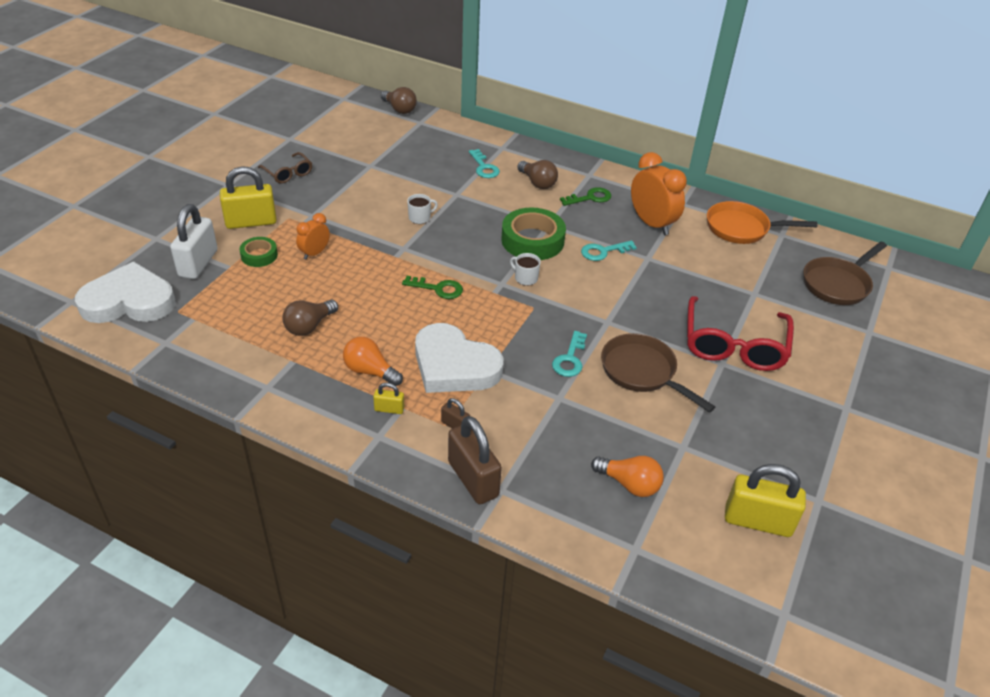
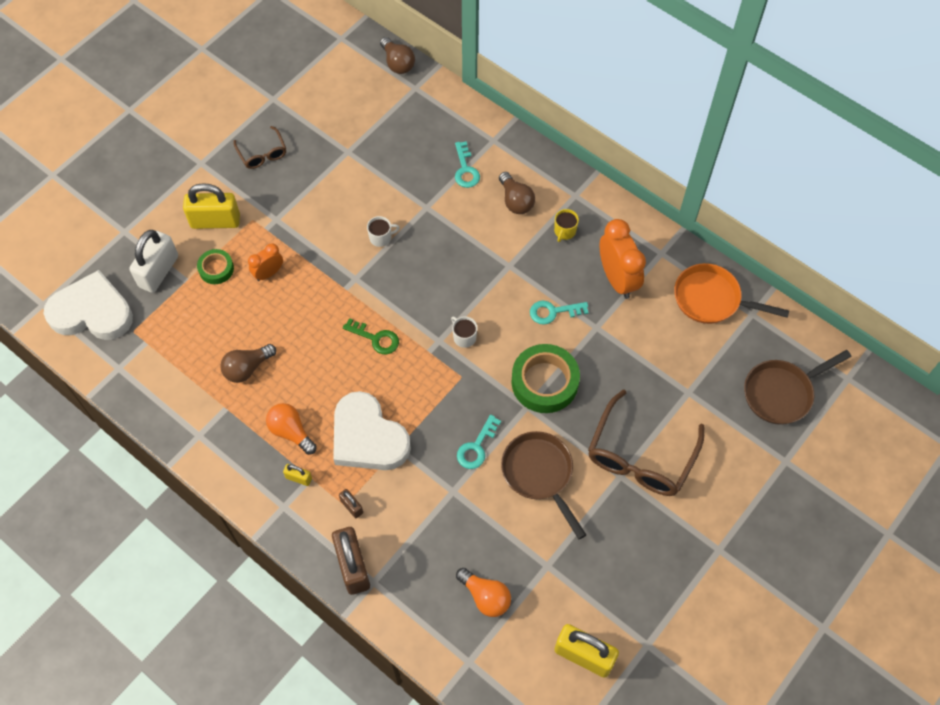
camera: 15 degrees right, 20 degrees up
green tape [501,207,566,260] -> green tape moved to [511,344,580,413]
green key [560,187,611,206] -> yellow mug [554,209,579,242]
red glasses [687,296,794,371] -> brown glasses [588,389,704,496]

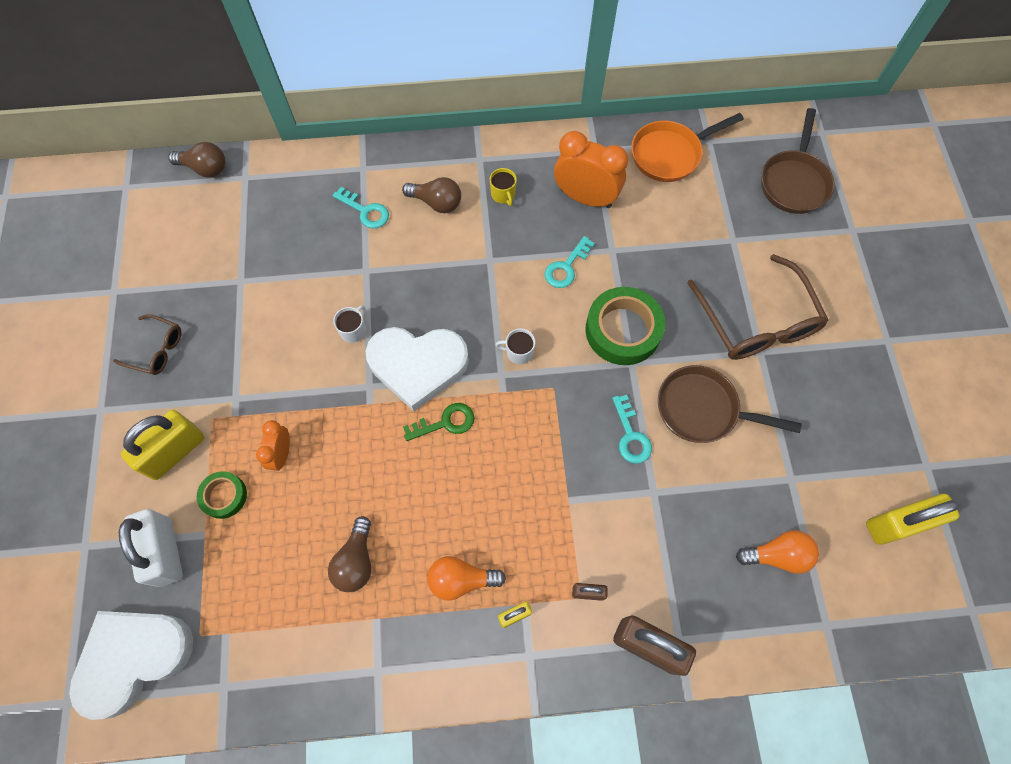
camera: 45 degrees left, 5 degrees up
white heart [333,391,411,470] -> white heart moved to [366,327,469,411]

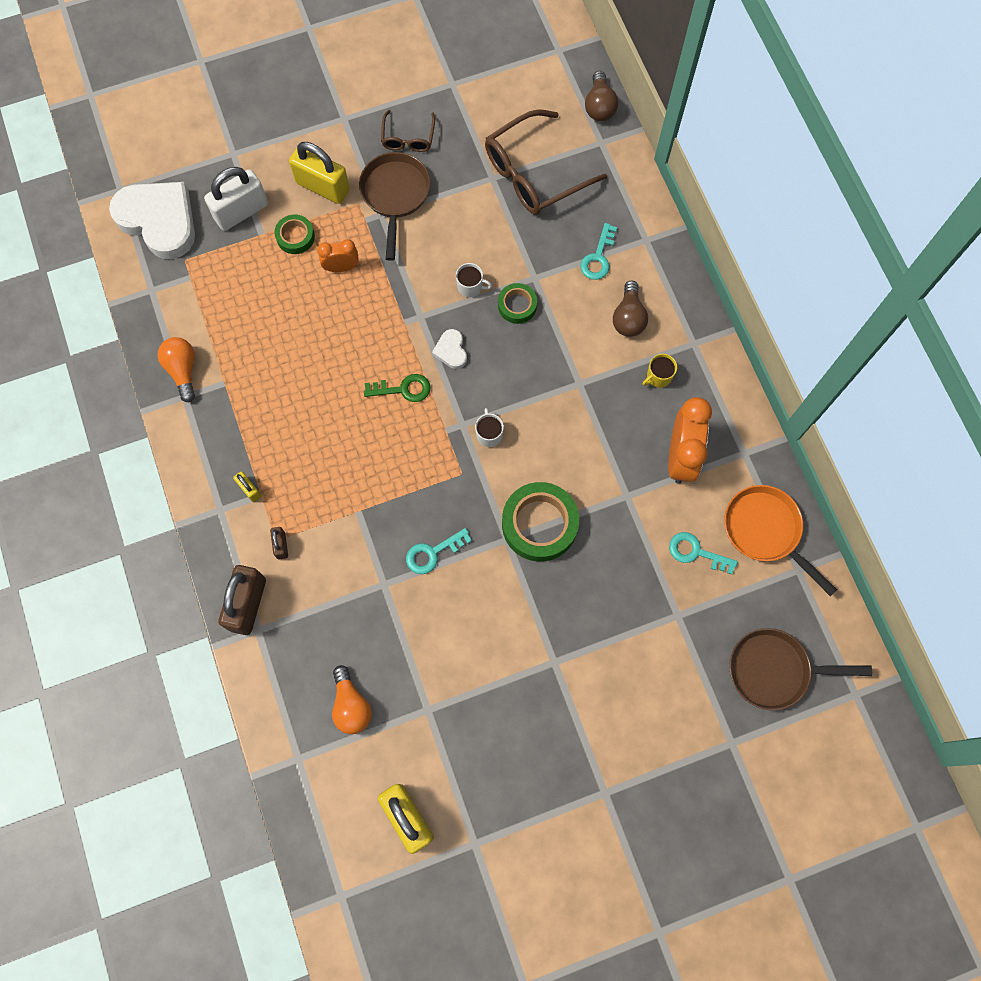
camera: 75 degrees right, 5 degrees up
brown light bulb [328,516,371,592] -> none
white heart [366,327,469,411] -> white heart [432,329,467,369], size x0.43
green key [403,403,474,441] -> green key turned 60 degrees counterclockwise [364,374,431,402]
orange light bulb [427,556,506,600] -> orange light bulb moved to [157,337,195,402]
turquoise key [545,236,595,288] -> turquoise key moved to [669,532,738,575]
brown pan [658,365,801,443] -> brown pan moved to [359,152,431,261]
brown glasses [687,254,829,360] -> brown glasses moved to [485,109,607,215]
none -> green tape [498,283,537,324]

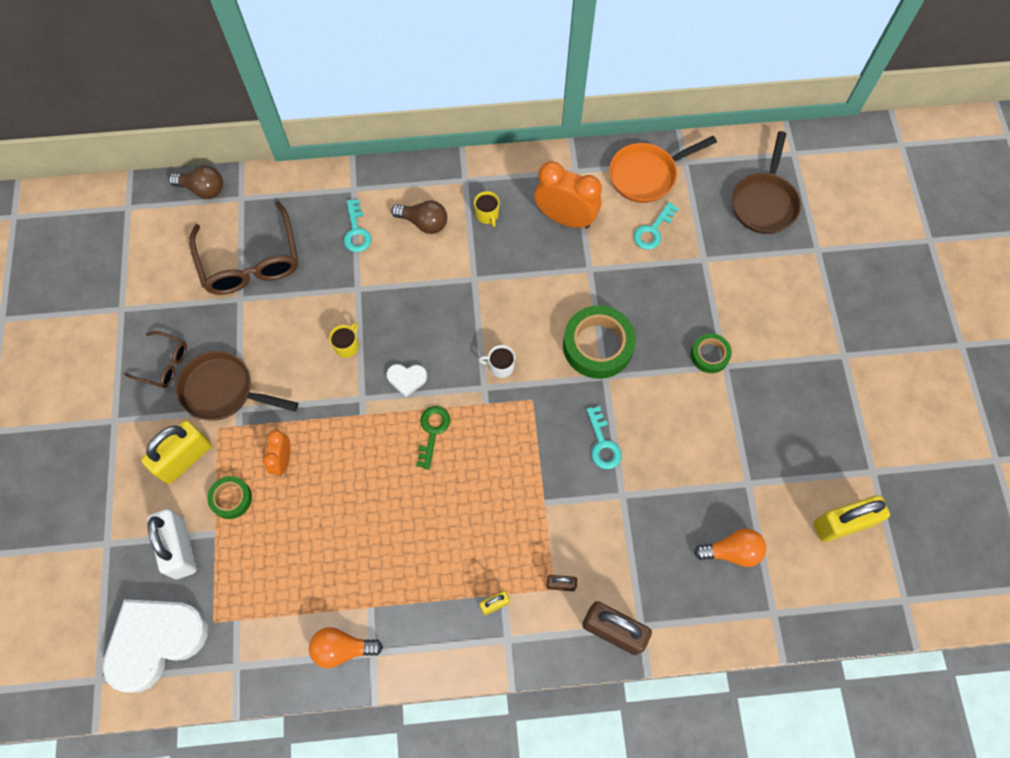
camera: 75 degrees left, 5 degrees down
white mug [456,263,492,297] -> yellow mug [329,323,359,358]
green tape [498,283,537,324] -> green tape moved to [691,333,732,373]
turquoise key [580,223,617,280] -> turquoise key turned 45 degrees clockwise [344,199,372,252]

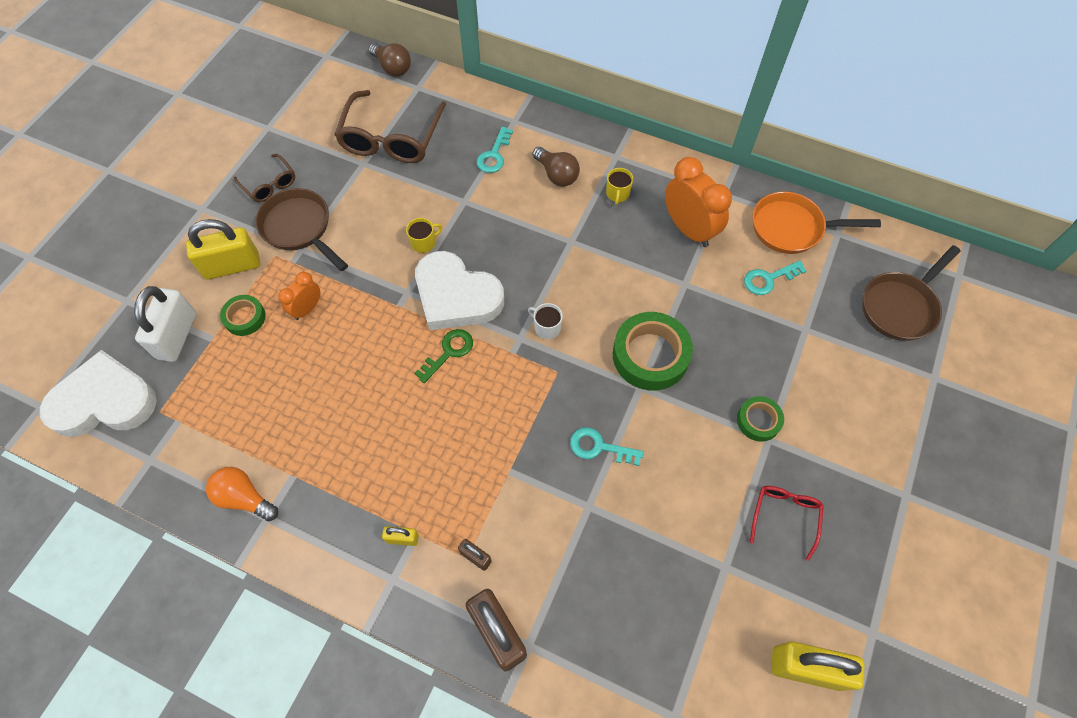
camera: 30 degrees right, 5 degrees down
white heart [386,364,427,397] -> white heart [415,251,504,330], size x2.32
turquoise key [586,406,622,469] -> turquoise key turned 90 degrees clockwise [570,427,644,466]
orange light bulb [694,529,766,567] -> none
none -> red glasses [750,486,824,561]

